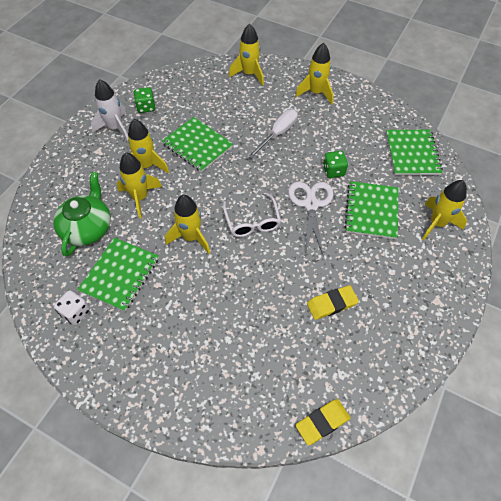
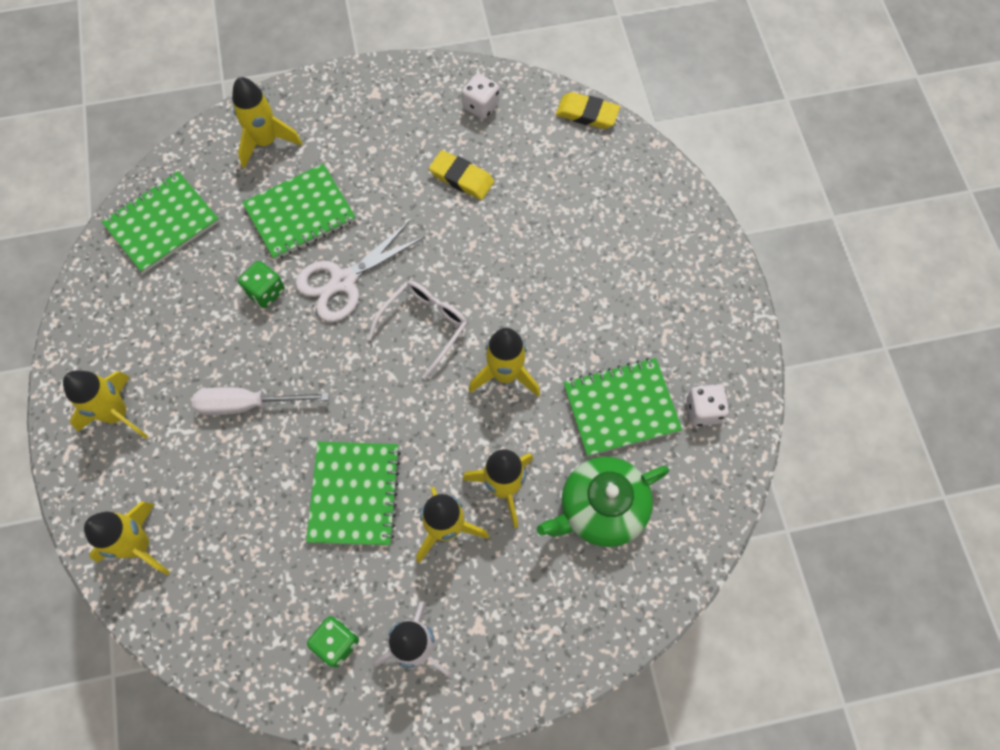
camera: 130 degrees left, 10 degrees up
none -> white dice [462,74,499,119]

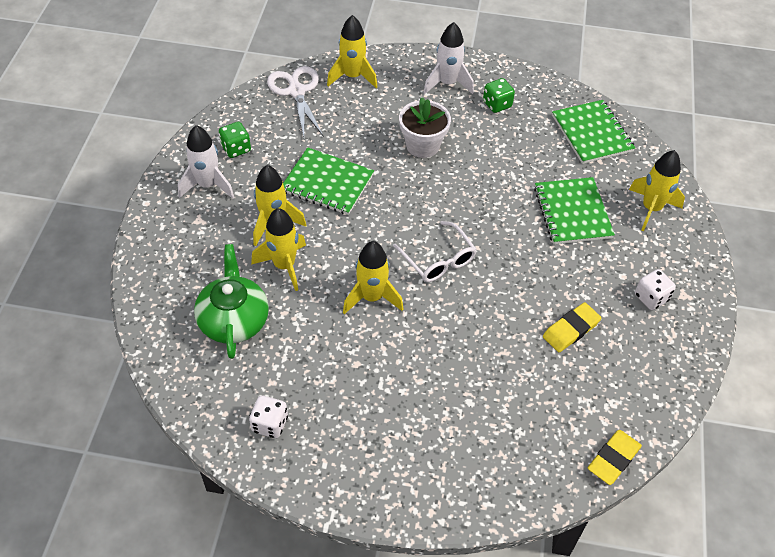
camera: 110 degrees right, 15 degrees down
yellow rocket [63,370,148,439] -> white rocket [423,22,474,94]
white screwdriver [192,387,329,415] -> white flower pot [399,97,451,158]
green dice [238,261,285,308] -> green dice moved to [483,78,515,113]
white scissors [296,220,425,322] -> white scissors moved to [267,66,324,137]
white dice [462,74,499,119] -> white dice moved to [635,269,676,310]
green notebook [563,358,682,457] -> none

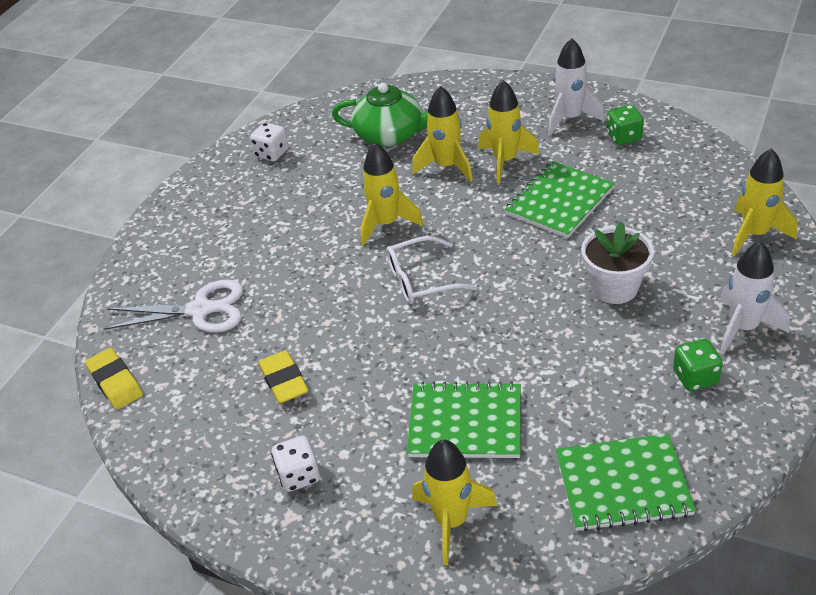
camera: 110 degrees right, 10 degrees down
white scissors [267,66,324,137] -> white scissors moved to [104,280,243,333]

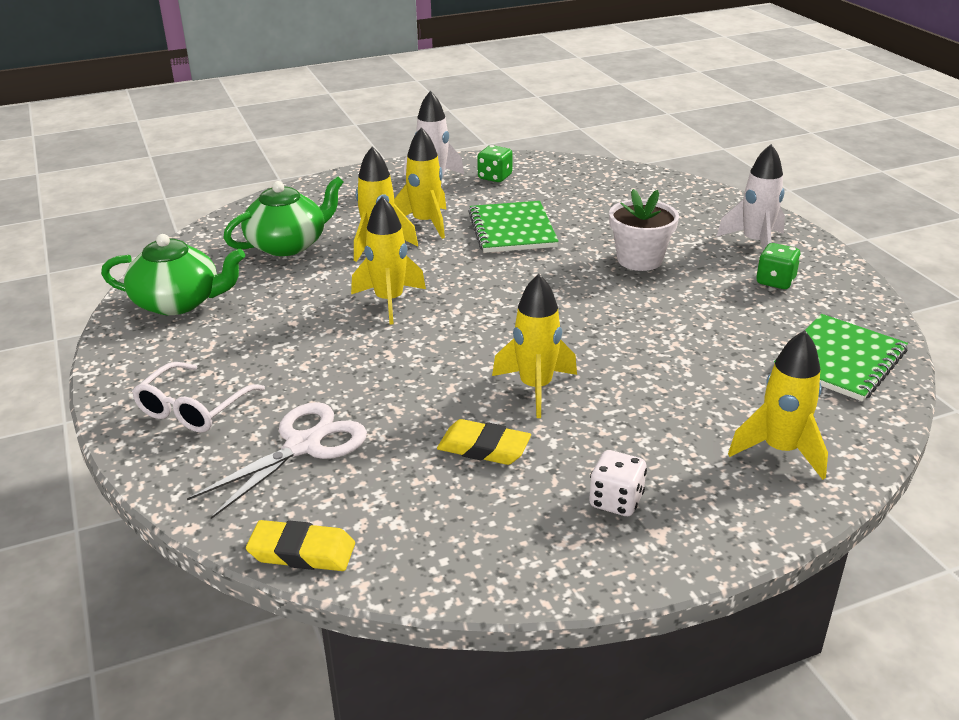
camera: 50 degrees left, 10 degrees down
white dice [250,122,289,161] -> green teapot [101,234,245,315]
white glasses [386,236,477,304] -> white glasses moved to [132,362,265,433]
green notebook [407,382,521,458] -> none
yellow rocket [732,148,797,256] -> yellow rocket moved to [492,274,577,418]

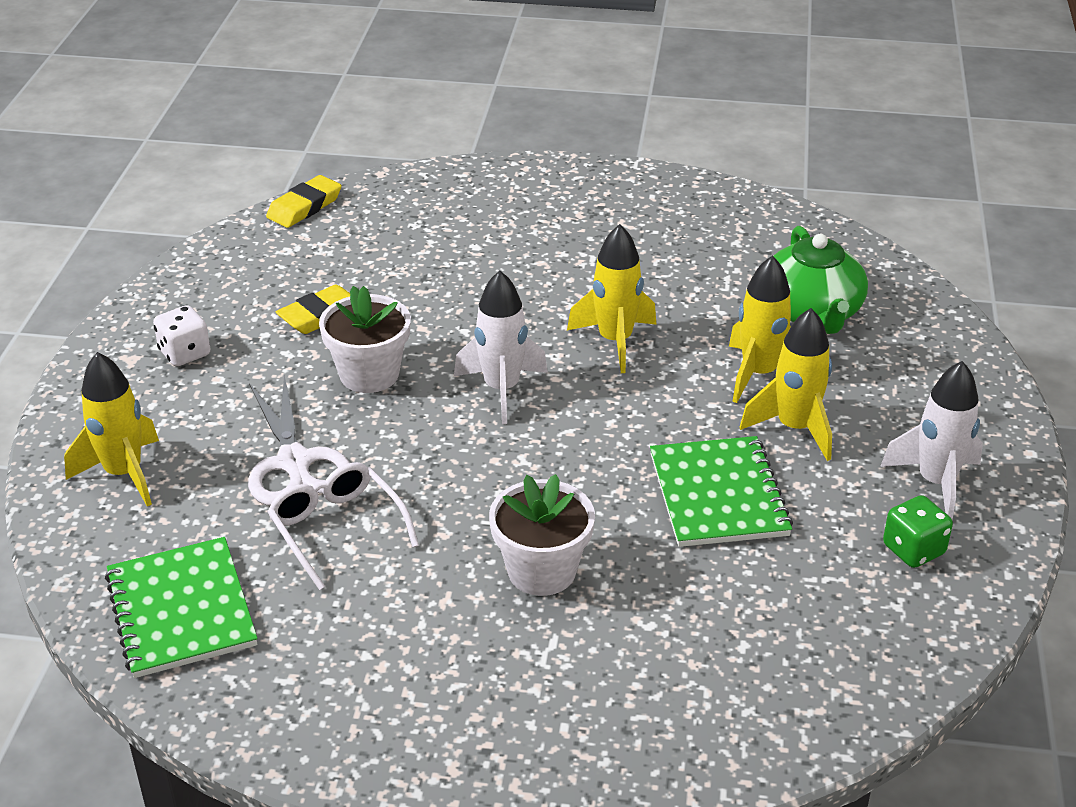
camera: 120 degrees right, 5 degrees up
green teapot [101,234,245,315] -> none
white glasses [132,362,265,433] -> white glasses moved to [267,462,419,590]
white scissors [187,402,367,519] -> white scissors moved to [248,375,350,506]
green notebook [468,201,559,253] -> green notebook turned 60 degrees clockwise [650,436,793,547]
yellow rocket [492,274,577,418] -> white flower pot [319,286,411,393]
white rocket [716,144,785,251] -> white rocket moved to [454,271,548,424]
green dice [756,243,801,289] -> none

